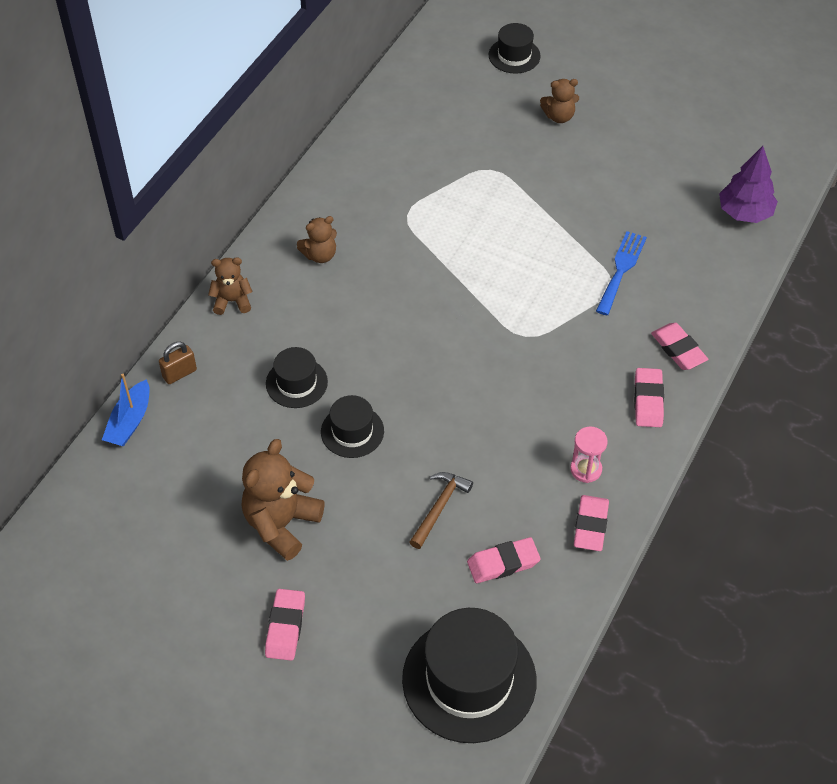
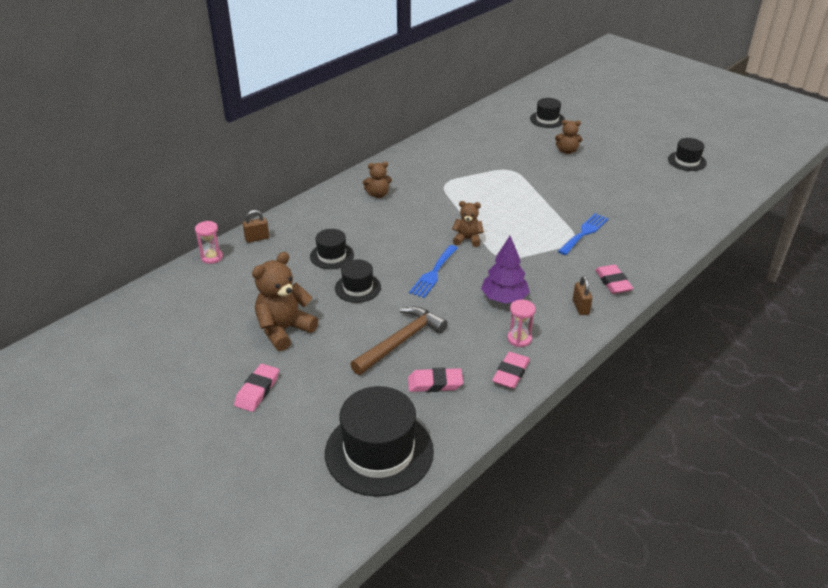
camera: 15 degrees right, 15 degrees down
blue boat [102,374,150,446] -> pink hourglass [195,221,223,264]
brown teddy bear [208,257,252,315] -> brown teddy bear moved to [452,201,484,247]
brown hammer [409,472,473,549] -> brown hammer [350,306,448,375], size x1.57
pink eraser [634,368,664,427] -> brown padlock [573,276,592,315]
purple tree [719,146,778,223] -> purple tree moved to [481,236,530,303]
none -> blue fork [409,245,458,298]
none -> black hat [668,138,707,171]

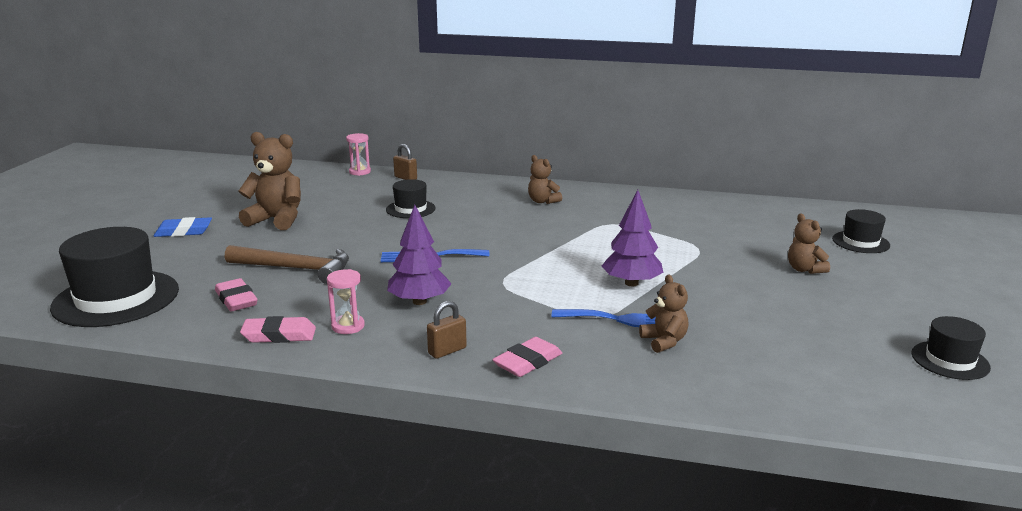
camera: 60 degrees right, 15 degrees down
pink eraser [234,364,279,412] -> blue eraser [154,217,212,237]
black hat [335,260,381,303] -> none
brown teddy bear [452,201,484,247] -> brown teddy bear moved to [639,274,689,353]
none -> purple tree [602,190,663,286]

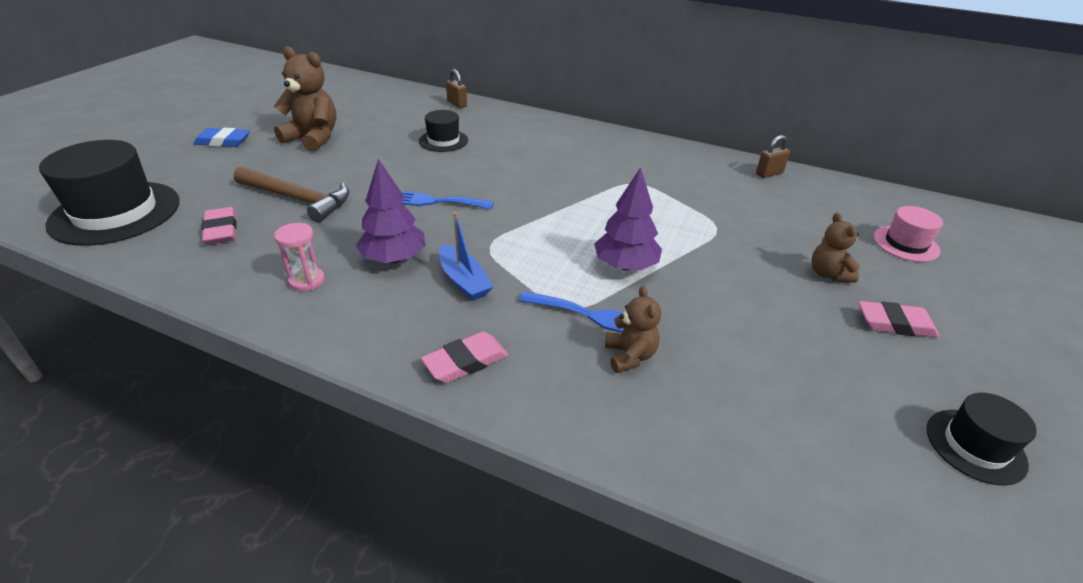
camera: 10 degrees right, 15 degrees up
pink eraser [240,316,316,343] -> pink eraser moved to [858,301,939,338]
pink hourglass [346,133,371,176] -> none
brown padlock [427,301,467,359] -> brown padlock moved to [756,135,790,178]
brown teddy bear [528,155,562,204] -> none
black hat [832,209,890,253] -> pink hat [873,206,943,262]
none -> blue boat [439,212,494,301]

